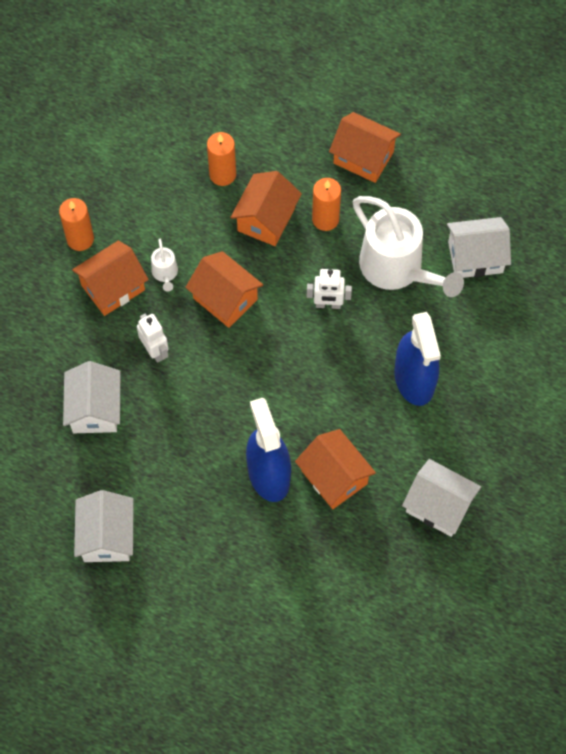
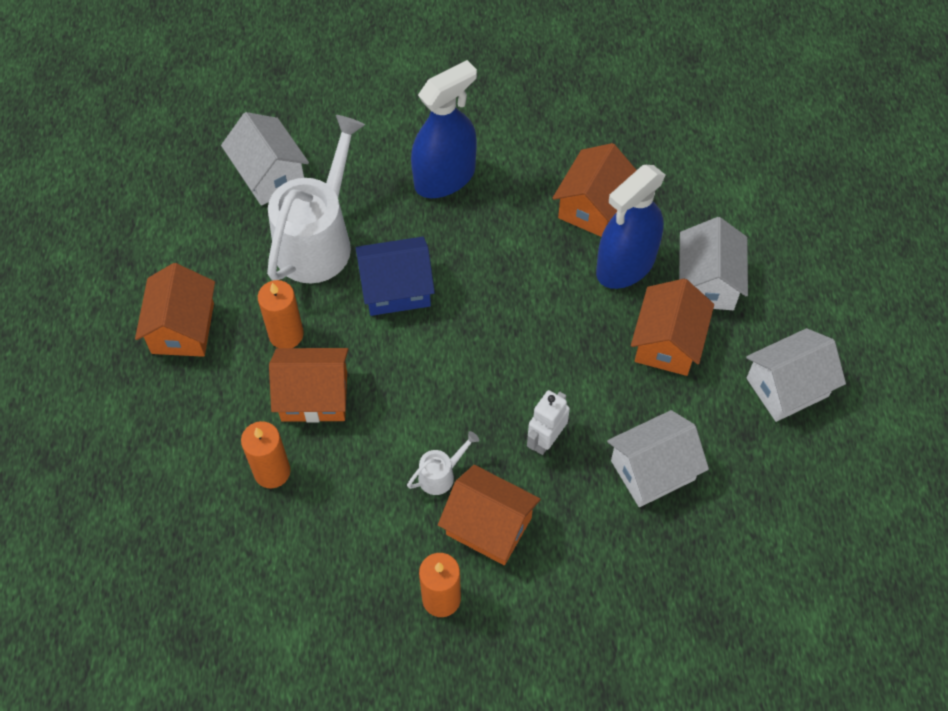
camera: 115 degrees left, 5 degrees down
orange house [185,251,263,328] -> orange house moved to [631,279,714,376]
white robot [307,269,352,309] -> blue house [355,237,435,316]
white house [402,459,481,537] -> white house moved to [679,217,748,310]

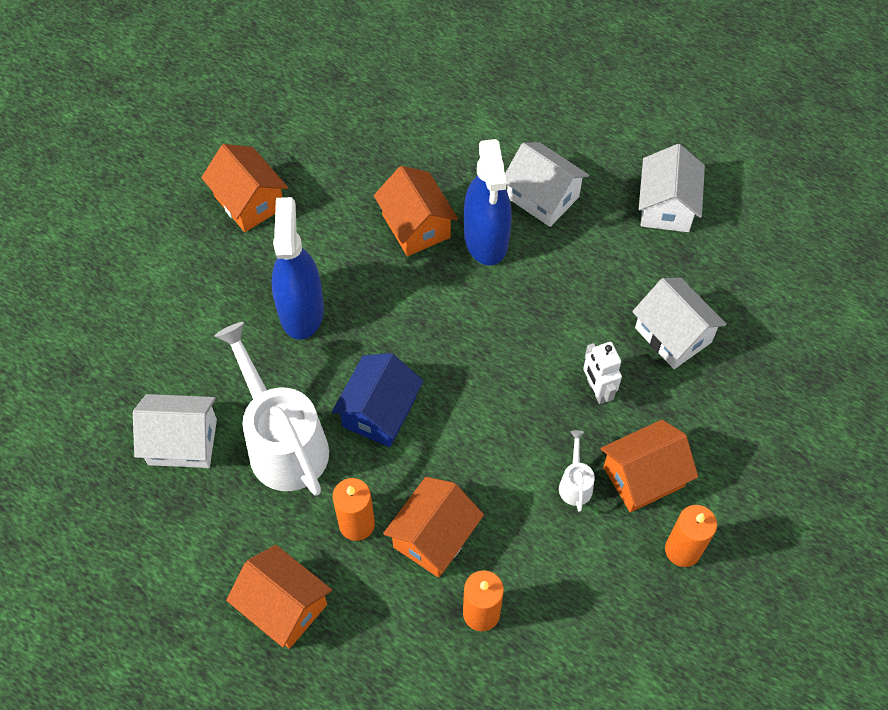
camera: 55 degrees left, 0 degrees up
white house [607,410,709,507] -> white house turned 45 degrees counterclockwise [632,278,727,369]
orange house [631,279,714,376] -> orange house moved to [201,144,288,232]

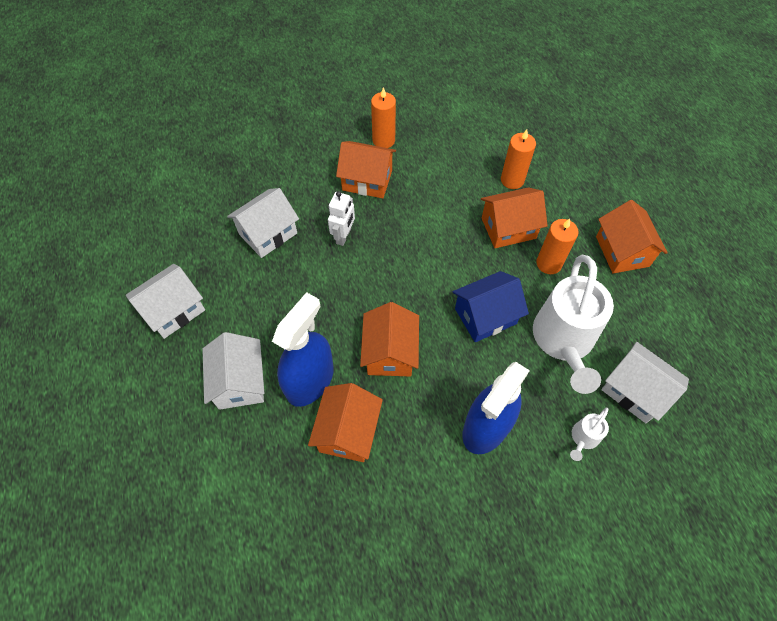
camera: 140 degrees left, 0 degrees up
orange house [201,144,288,232] -> orange house moved to [360,302,419,377]
white watering can [559,430,595,512] -> white watering can moved to [570,408,609,461]
white house [632,278,727,369] -> white house turned 45 degrees clockwise [227,188,299,258]

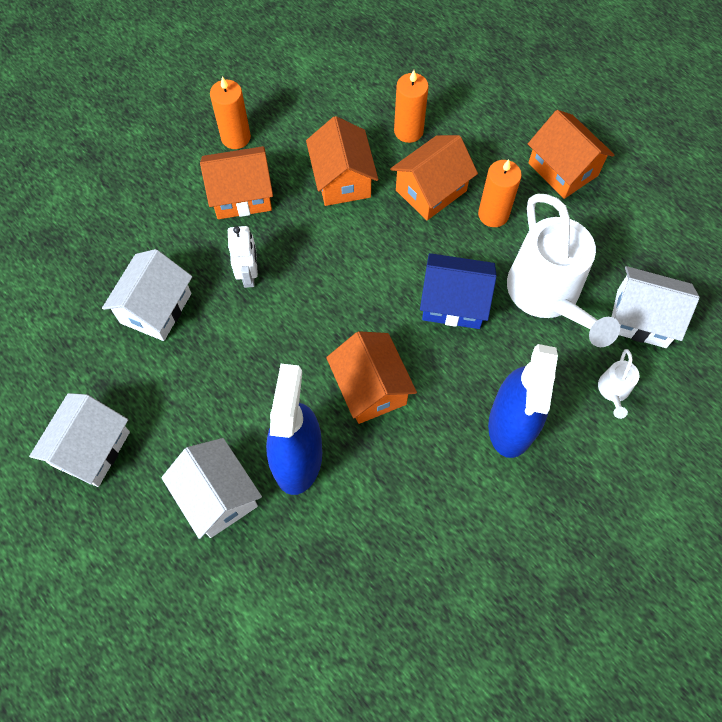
camera: 25 degrees left, 5 degrees up
orange house [308,383,383,462] -> orange house moved to [306,116,378,206]
blue house [452,271,529,342] -> blue house turned 60 degrees clockwise [420,253,497,329]

